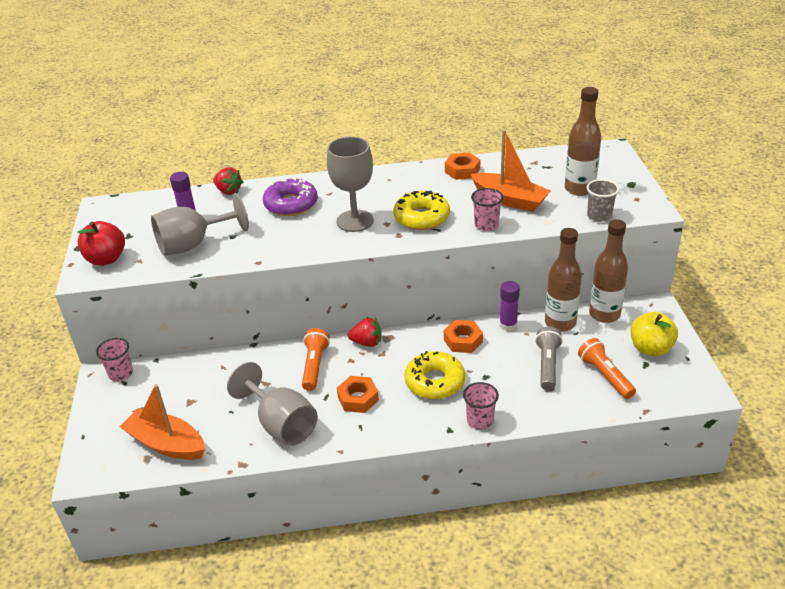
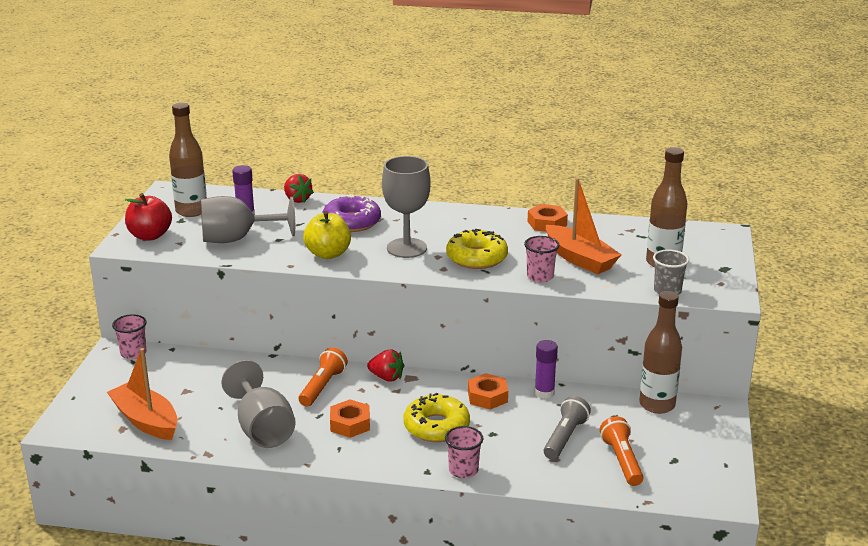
camera: 15 degrees right, 10 degrees down
brown bottle [545,228,582,332] -> brown bottle moved to [169,103,207,217]
yellow apple [631,312,678,356] -> yellow apple moved to [303,211,351,259]

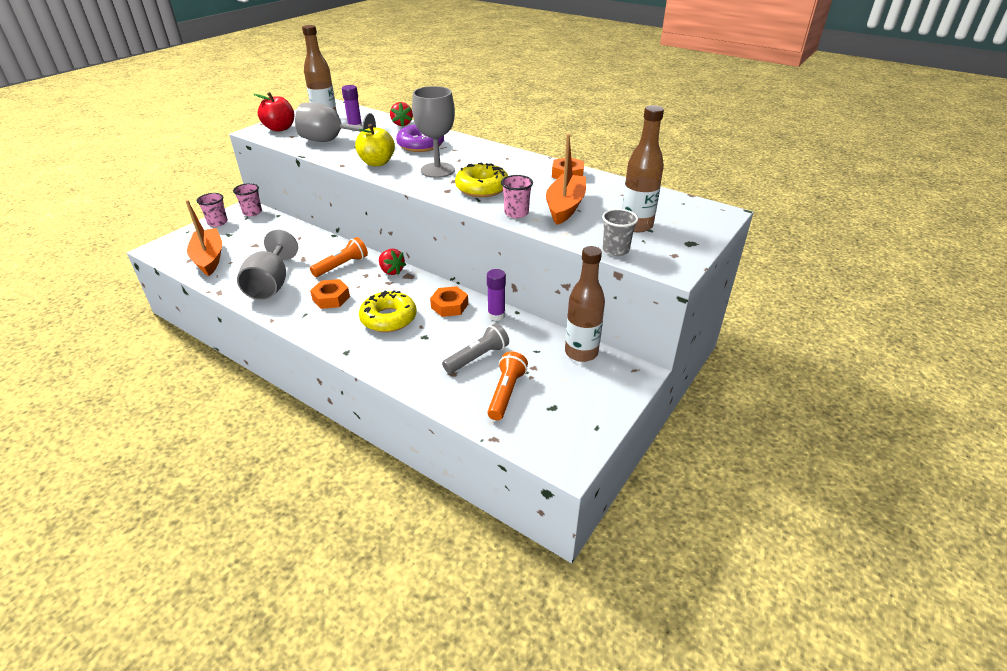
camera: 25 degrees right, 10 degrees up
pink cup [445,426,483,478] -> pink cup moved to [197,193,228,227]
orange boat [546,178,622,274] -> orange boat turned 150 degrees counterclockwise [546,134,586,225]

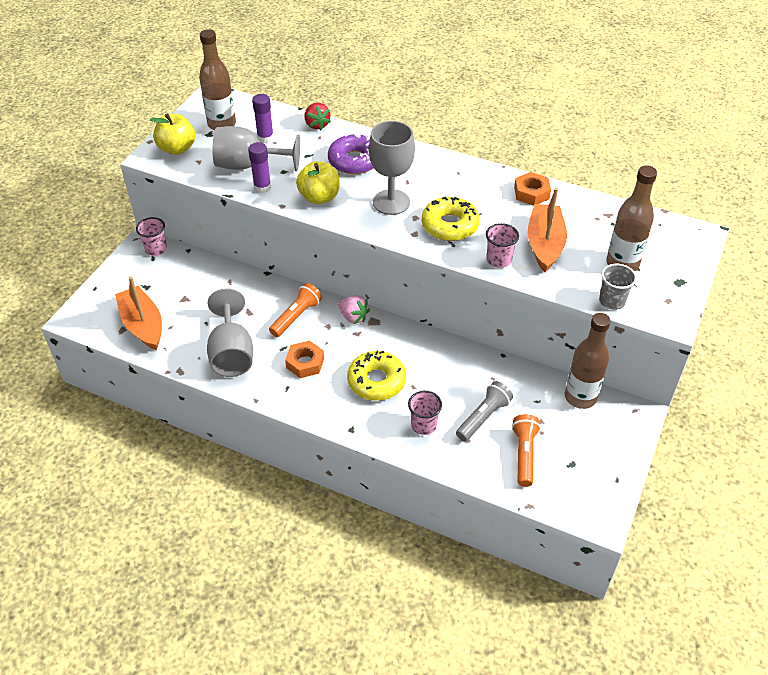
camera: 10 degrees left, 10 degrees up
pink cup [197,193,228,227] -> pink cup moved to [408,391,442,435]
red apple [253,92,294,132] -> yellow apple [150,113,195,155]
red strawberry [379,249,406,275] -> pink strawberry [338,296,370,324]
orange nut [430,286,468,317] -> none
purple glue stick [487,269,506,321] -> purple glue stick moved to [248,142,271,193]

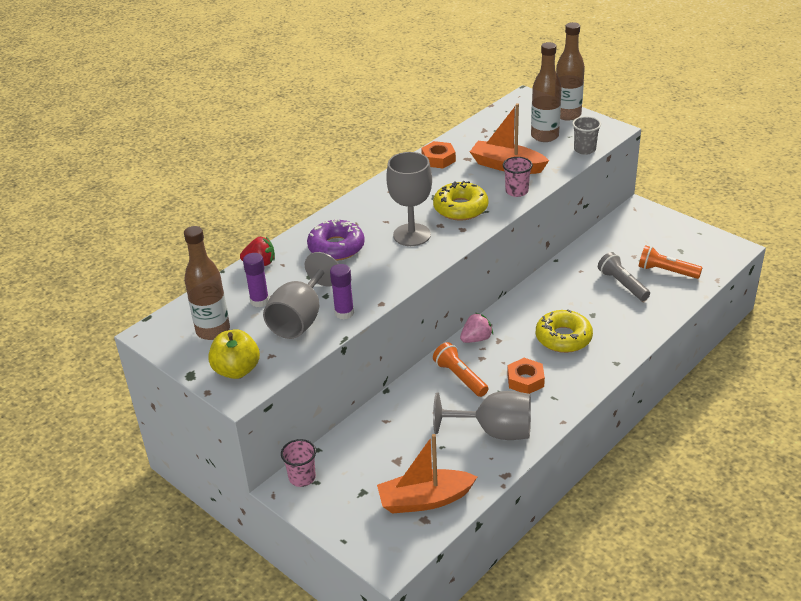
camera: 70 degrees left, 10 degrees down
yellow apple [296,161,340,204] -> none
pink cup [408,391,442,435] -> none
brown bottle [565,313,611,409] -> brown bottle moved to [556,22,585,121]

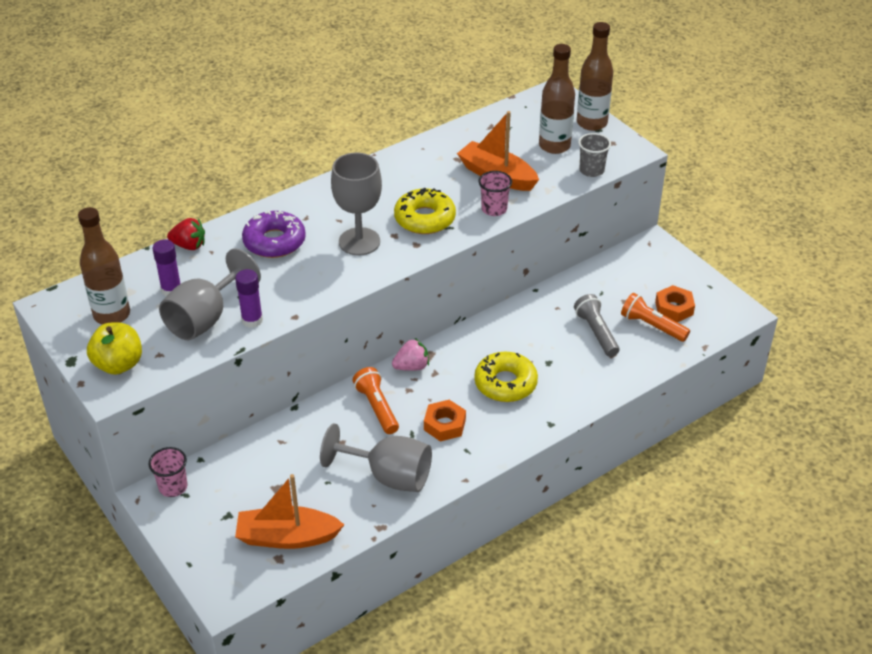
camera: 10 degrees right, 5 degrees up
orange nut [421,141,456,168] -> orange nut moved to [655,285,695,322]

